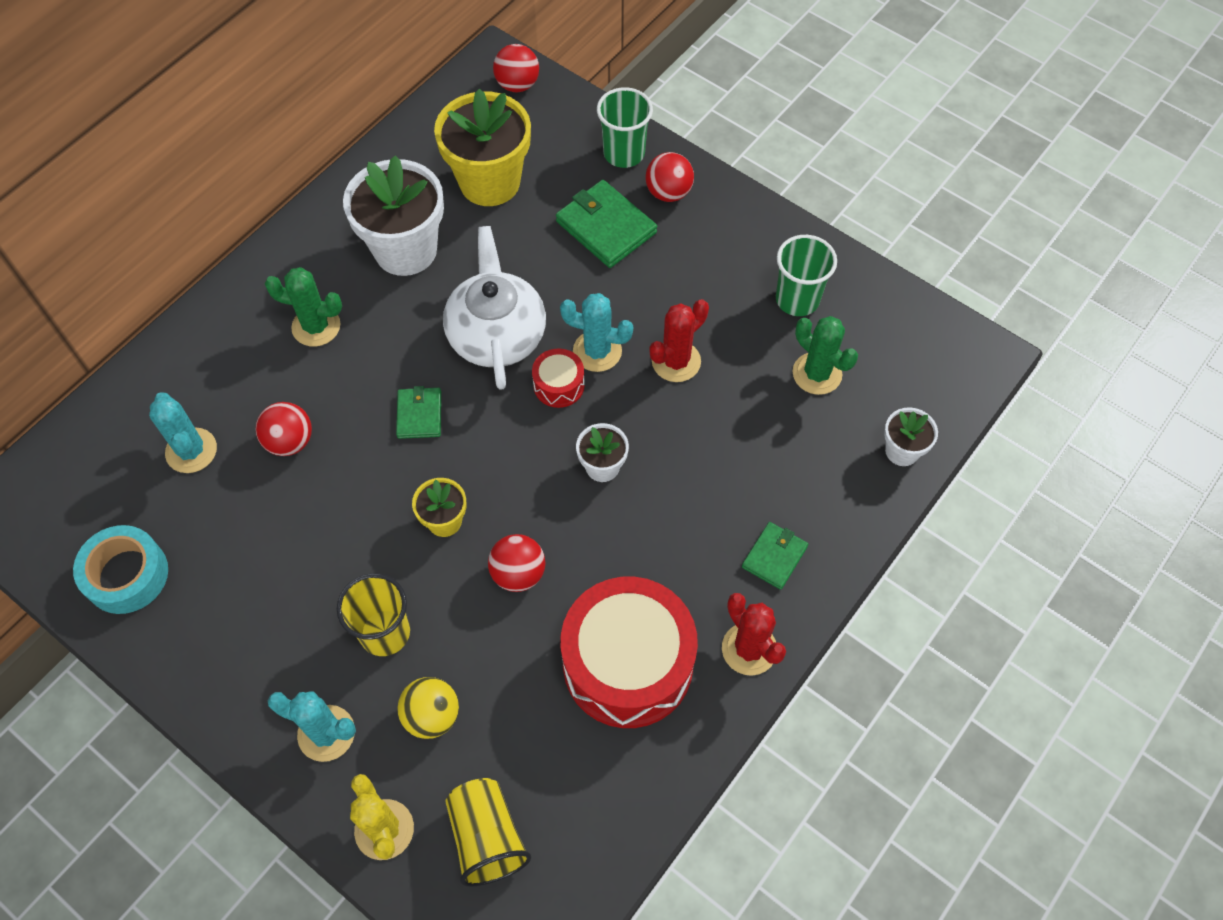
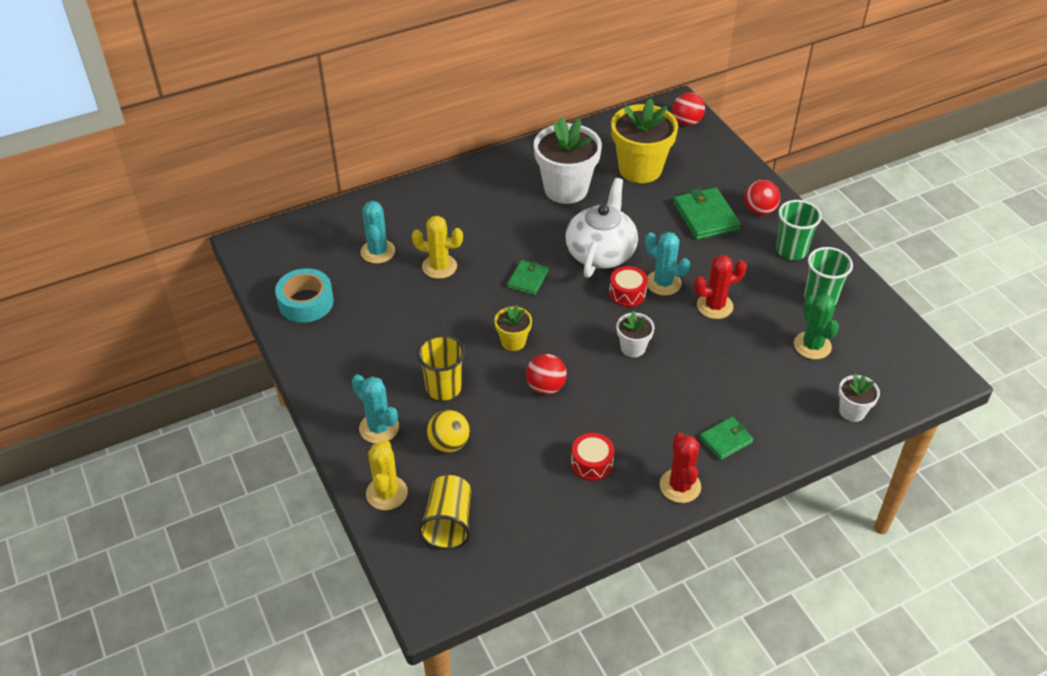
camera: 25 degrees right, 15 degrees down
red ball [255,402,312,456] -> yellow cactus [412,216,463,279]
green cactus [265,267,342,347] -> none
red drum [561,577,698,728] -> red drum [571,433,614,481], size x0.44
green cup [597,87,653,168] -> green cup moved to [776,200,822,260]

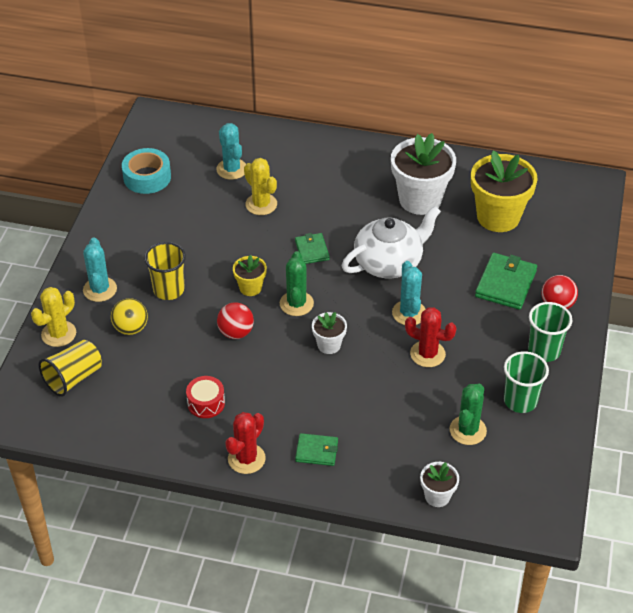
camera: 40 degrees right, 0 degrees up
turquoise cactus [360,201,395,264] -> turquoise cactus turned 60 degrees counterclockwise [216,123,246,180]
green wallet [507,260,548,295] -> green wallet turned 75 degrees counterclockwise [295,233,330,264]
red drum [609,266,648,307] -> none
red ball [672,92,705,126] -> none
none -> green cactus [280,251,314,316]

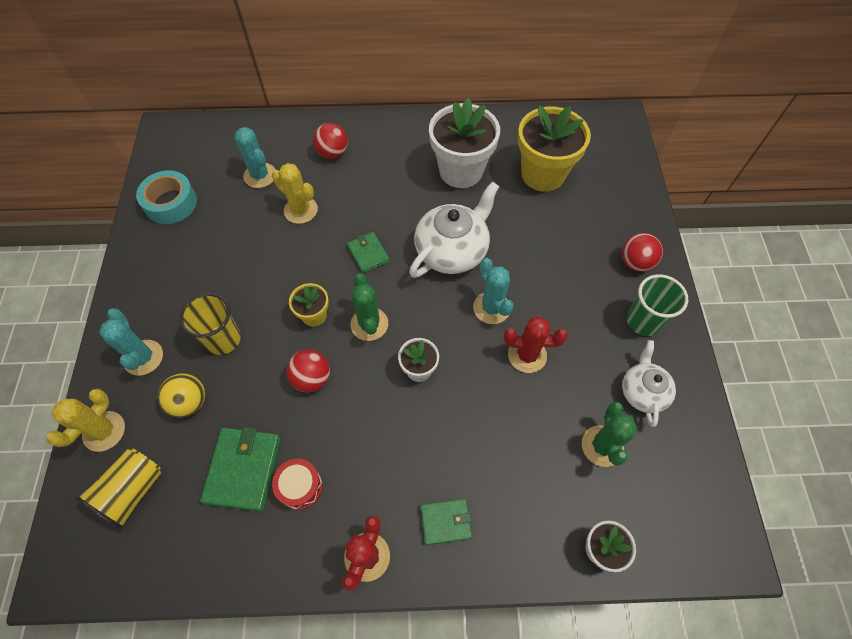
camera: 15 degrees left, 15 degrees up
green wallet [475,253,537,310] -> green wallet moved to [200,427,281,512]
green cup [504,351,549,413] -> white teapot [622,340,676,427]
none -> red ball [313,123,348,159]

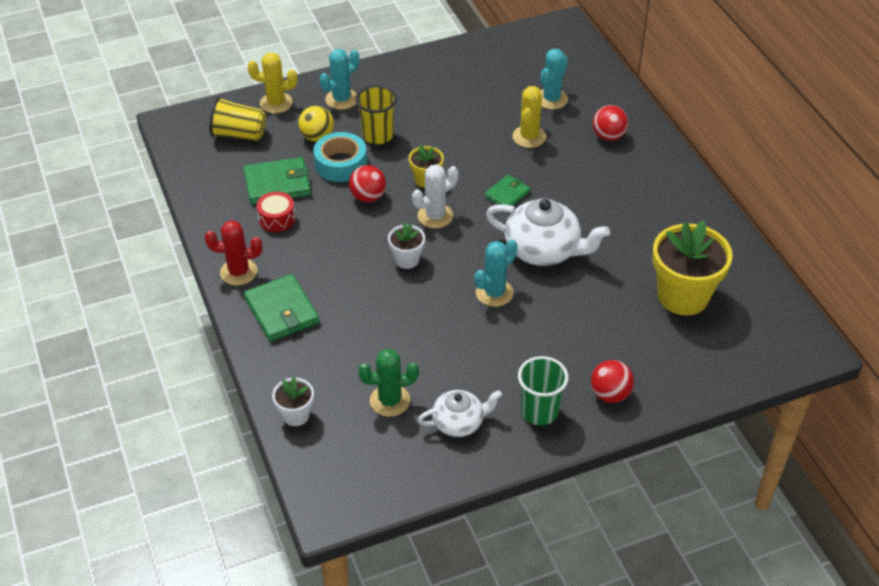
camera: 70 degrees right, 15 degrees down
turquoise tape [136,170,197,224] -> turquoise tape moved to [313,132,367,182]
green cactus [350,273,388,341] -> white cactus [412,164,458,228]
green wallet [420,499,472,545] -> green wallet [244,274,319,342], size x1.66
white flower pot [429,98,500,188] -> none
red cactus [504,316,568,373] -> none

